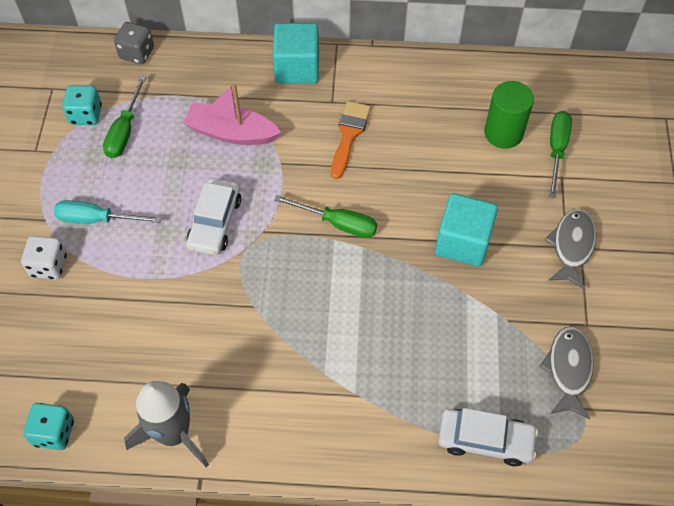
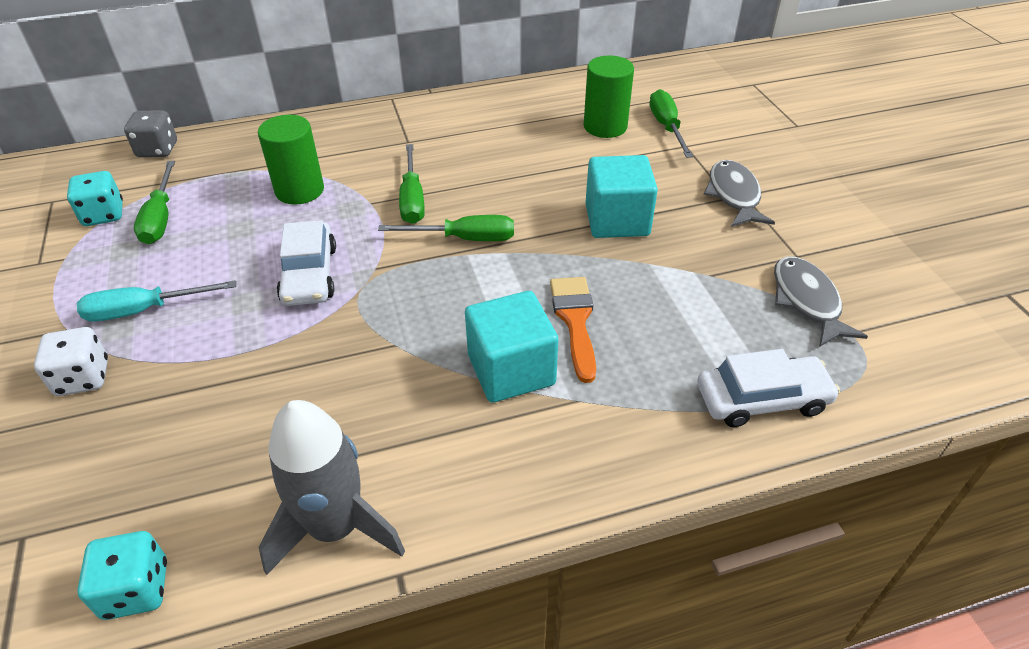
camera: 20 degrees left, 15 degrees down
pink boat [183,83,281,145] -> green cylinder [258,115,324,205]
turquoise cube [273,23,319,84] -> turquoise cube moved to [465,291,558,403]
orange brush [331,101,371,179] -> orange brush moved to [550,277,596,383]
none -> green screwdriver [399,144,425,224]

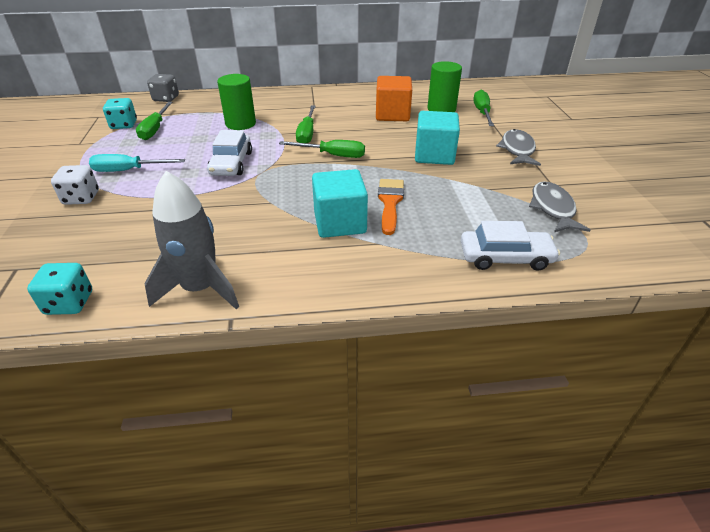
camera: 10 degrees right, 5 degrees down
none -> orange cube [376,76,412,121]

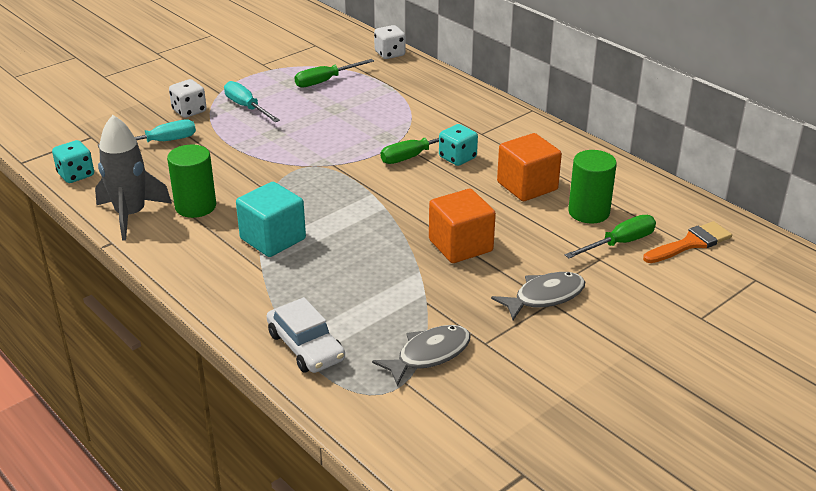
camera: 55 degrees right, 5 degrees down
turquoise dice [103,98,137,129] -> turquoise dice moved to [439,124,478,166]
grey dice [147,74,179,102] -> white dice [374,25,405,59]
white car [207,130,252,176] -> none
green cylinder [217,74,256,130] -> green cylinder moved to [167,144,216,218]
green screwdriver [279,140,365,158] -> none
orange brush [378,179,404,235] -> orange brush moved to [643,221,732,263]
turquoise cube [415,111,460,165] -> orange cube [429,189,496,263]
none -> turquoise screwdriver [98,120,196,148]

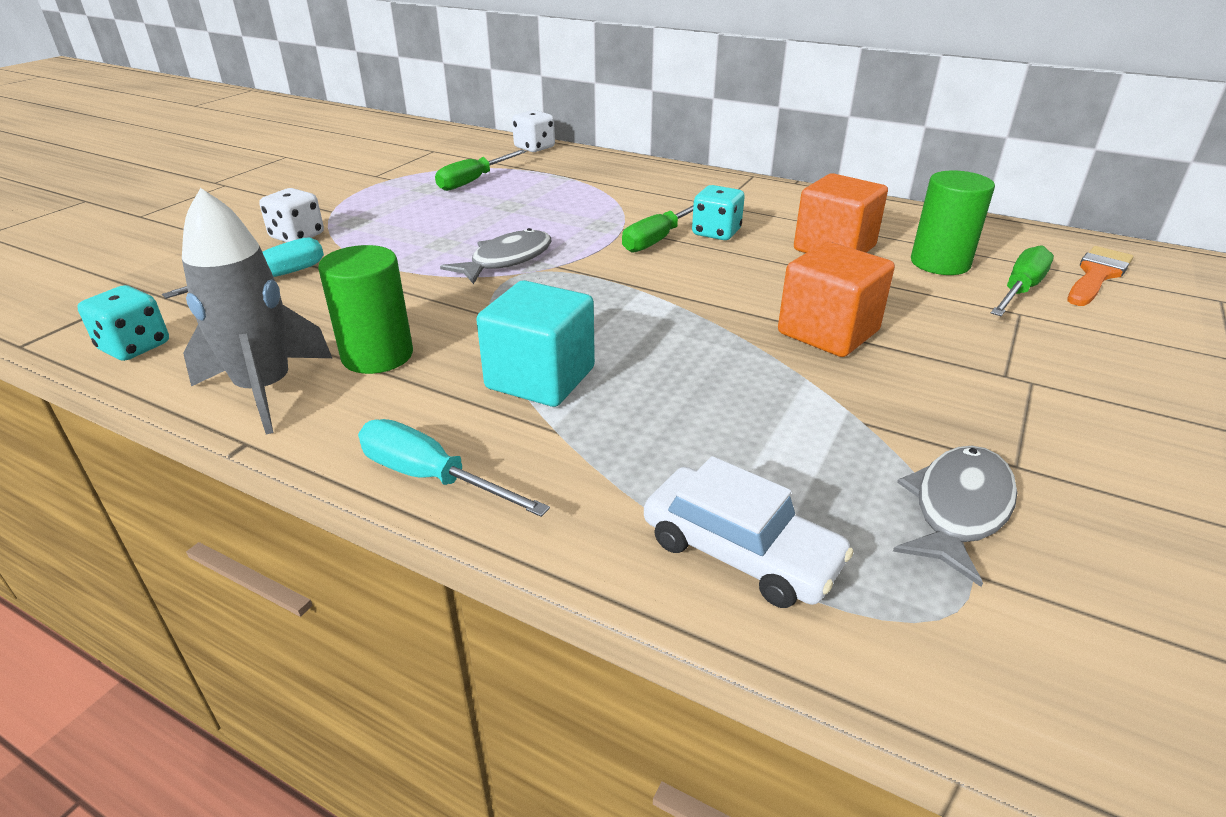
camera: 20 degrees left, 0 degrees up
turquoise screwdriver [224,81,280,122] -> turquoise screwdriver moved to [358,419,550,517]
grey fish [491,272,585,320] -> grey fish moved to [440,228,552,284]

